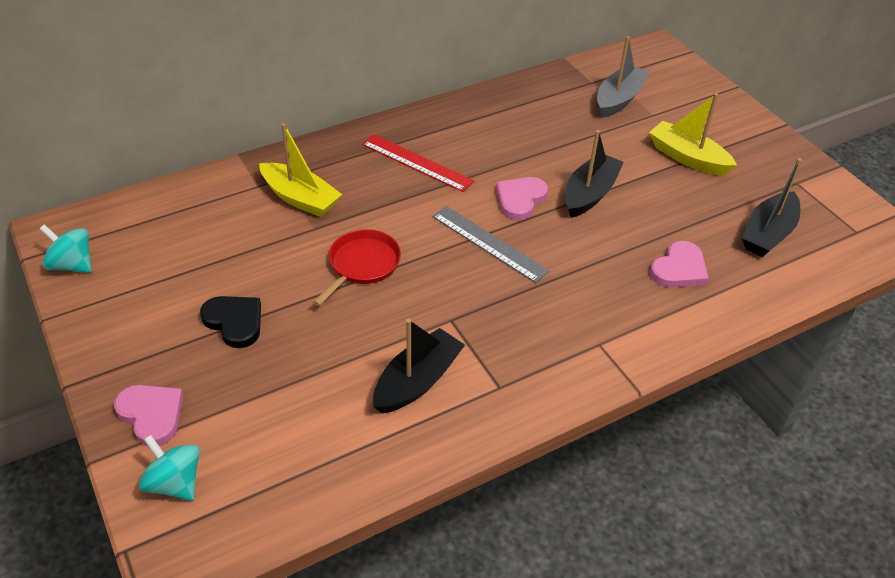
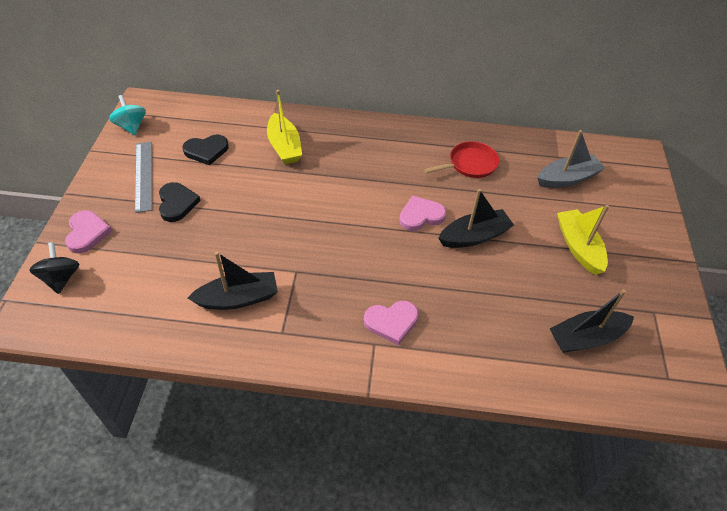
camera: 35 degrees right, 5 degrees up
turquoise spinning top [139,435,200,501] -> black spinning top [29,242,79,294]
red pan [313,229,401,306] -> red pan moved to [424,141,499,178]
red ruler [362,134,474,192] -> none
grey ruler [432,206,549,283] -> grey ruler moved to [135,142,152,213]
pink heart [650,241,709,287] -> pink heart moved to [364,301,419,345]
none -> black heart [182,135,229,165]

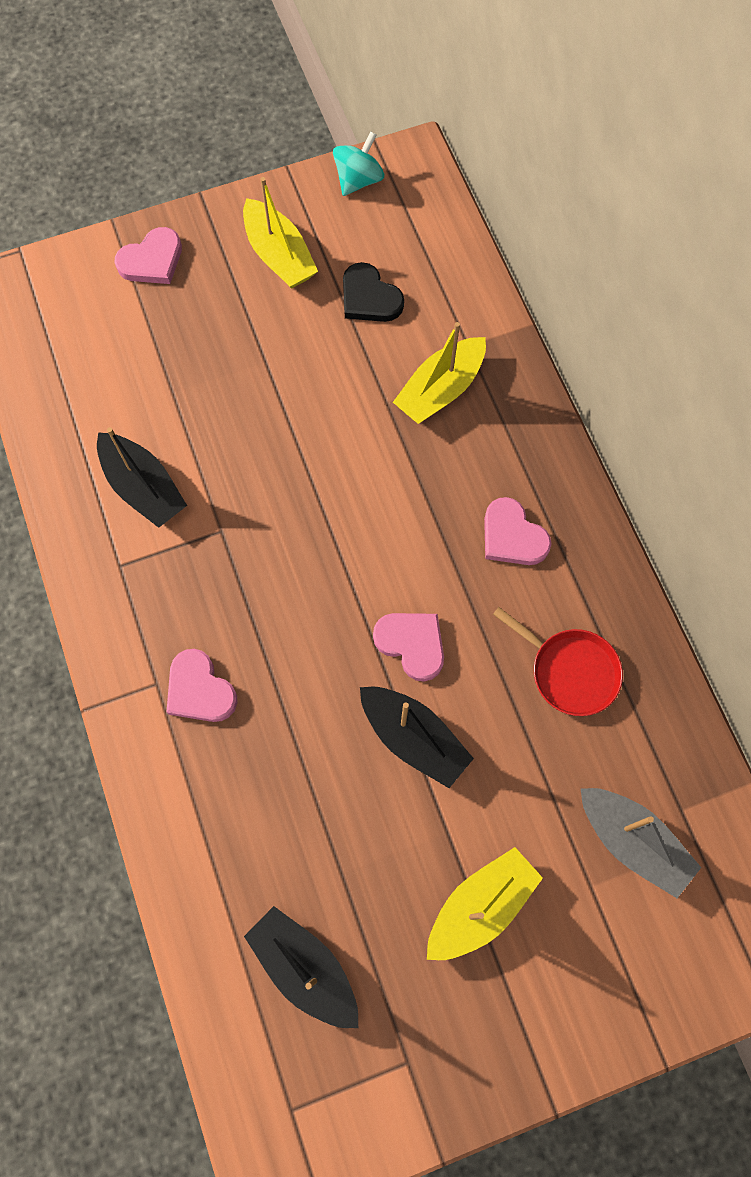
camera: 65 degrees right, 20 degrees up
black spinning top [29,242,79,294] -> none
grey ruler [135,142,152,213] -> yellow boat [243,177,318,289]
black heart [159,182,201,222] -> none
none -> pink heart [484,497,551,565]

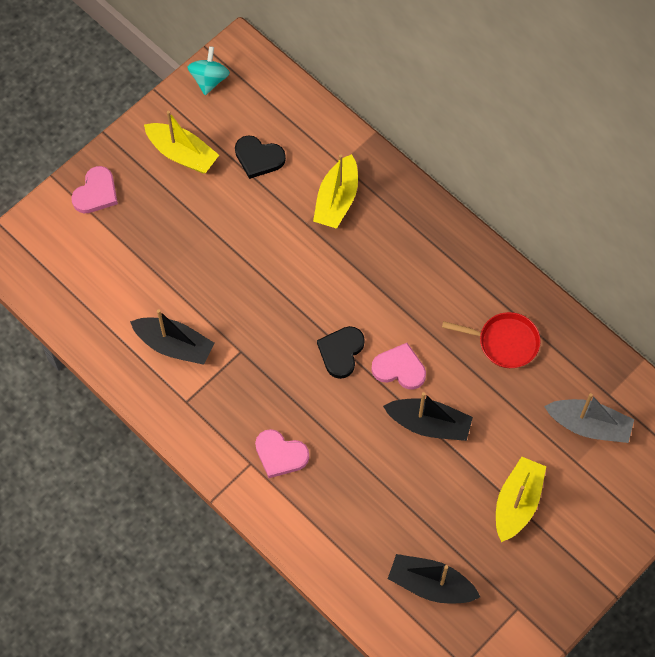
camera: 25 degrees left, 5 degrees down
pink heart [484,497,551,565] -> none
none -> black heart [317,326,365,379]

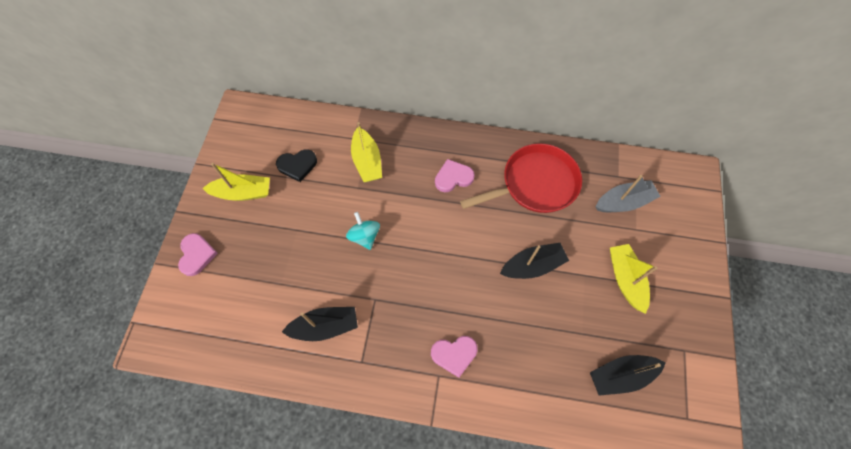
camera: 35 degrees left, 0 degrees up
turquoise spinning top [187,46,230,95] -> turquoise spinning top moved to [346,212,380,250]
black heart [317,326,365,379] -> none
pink heart [371,343,426,390] -> pink heart moved to [435,159,475,192]
red pan [442,312,541,368] -> red pan [460,143,582,213], size x1.71

